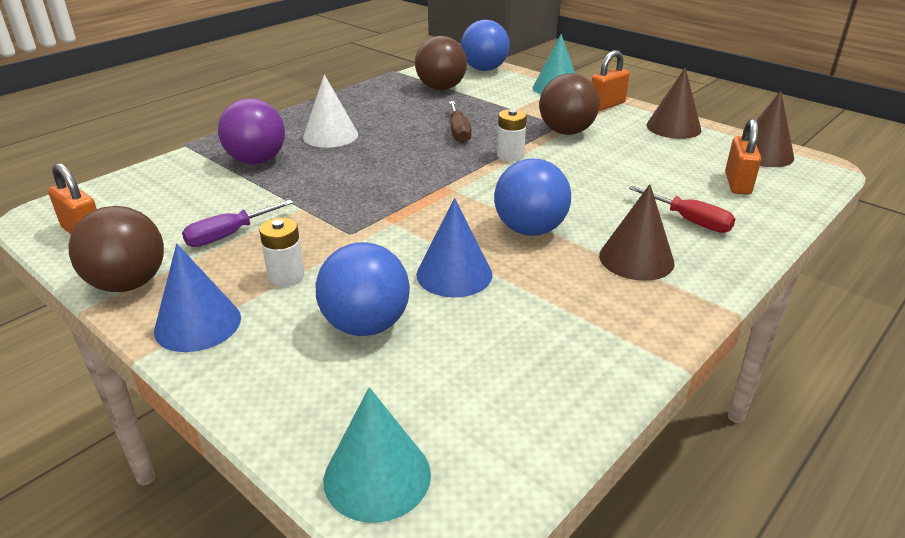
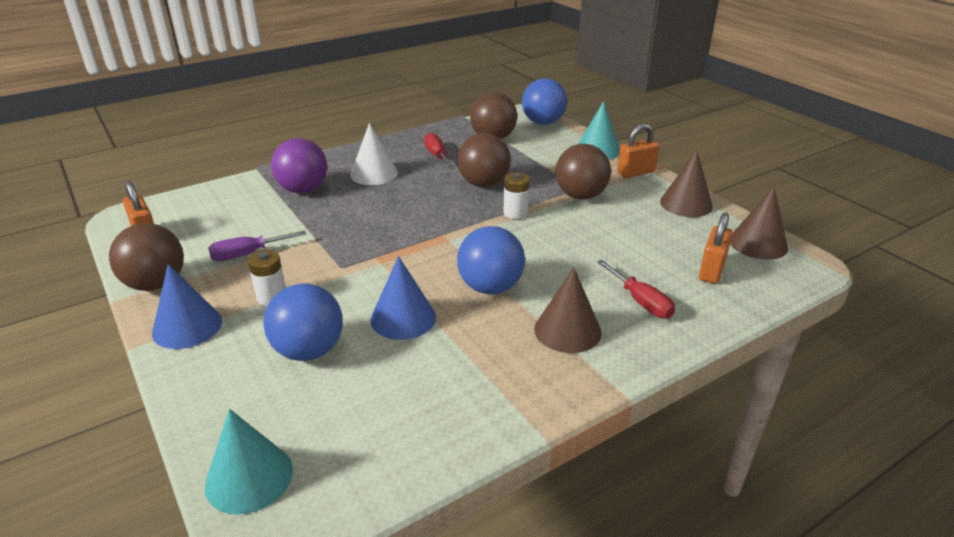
camera: 15 degrees right, 0 degrees up
brown screwdriver [449,101,472,143] -> brown ball [457,133,511,187]
none -> red screwdriver [424,132,455,169]

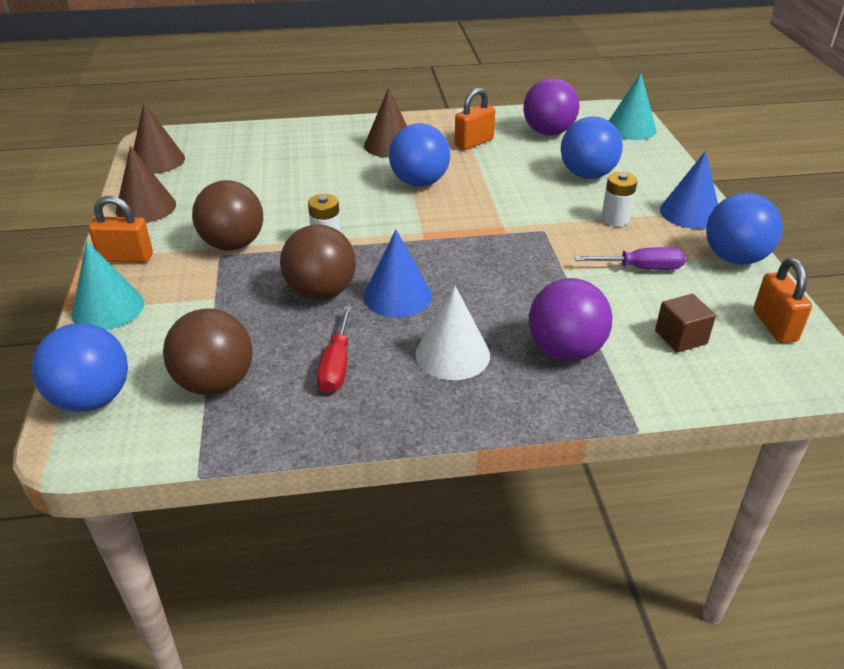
camera: 155 degrees left, 5 degrees up
brown ball [109,223,184,291] -> blue ball [706,193,783,265]
blue cone [370,256,436,340] -> blue cone moved to [364,230,432,317]
red screwdriver [597,260,675,319] -> none
orange padlock [699,213,733,284] -> orange padlock moved to [454,88,495,150]
none -> purple ball [523,78,579,136]
none -> brown cube [655,294,716,353]

